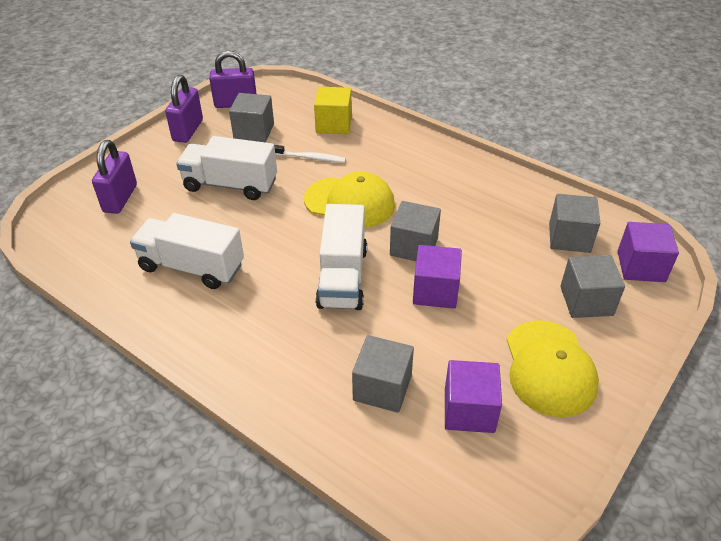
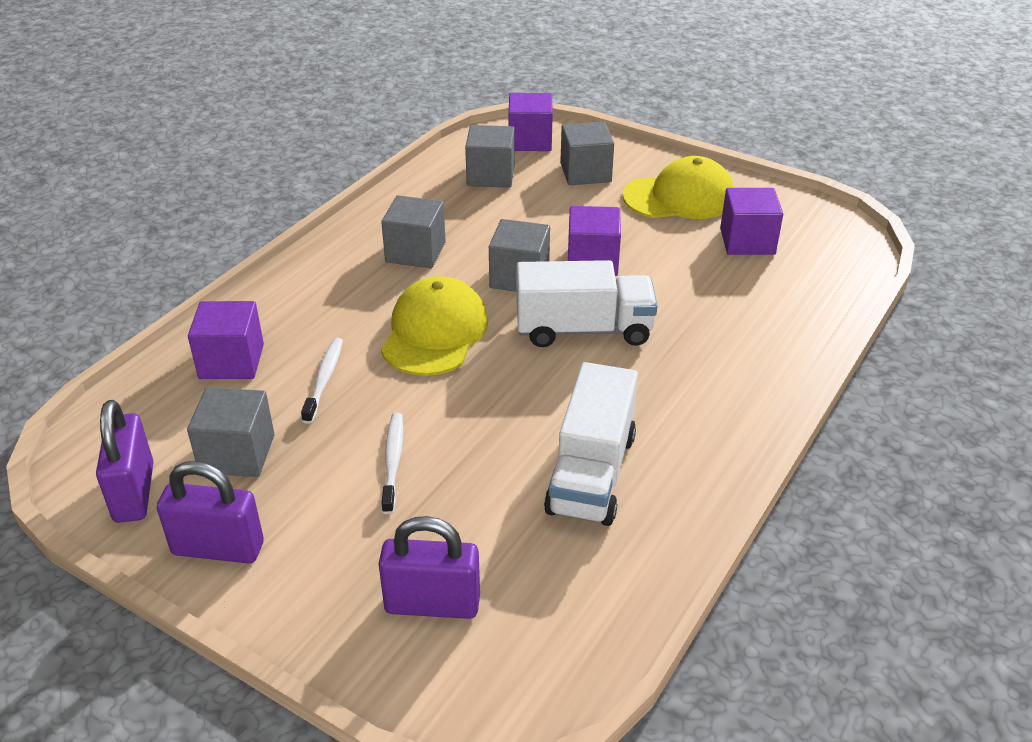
camera: 95 degrees left, 5 degrees down
white truck [176,136,277,200] -> white toothbrush [382,413,403,514]
yellow cube [314,87,352,134] -> purple cube [188,301,264,379]
grey cube [352,335,414,413] -> grey cube moved to [381,195,446,268]

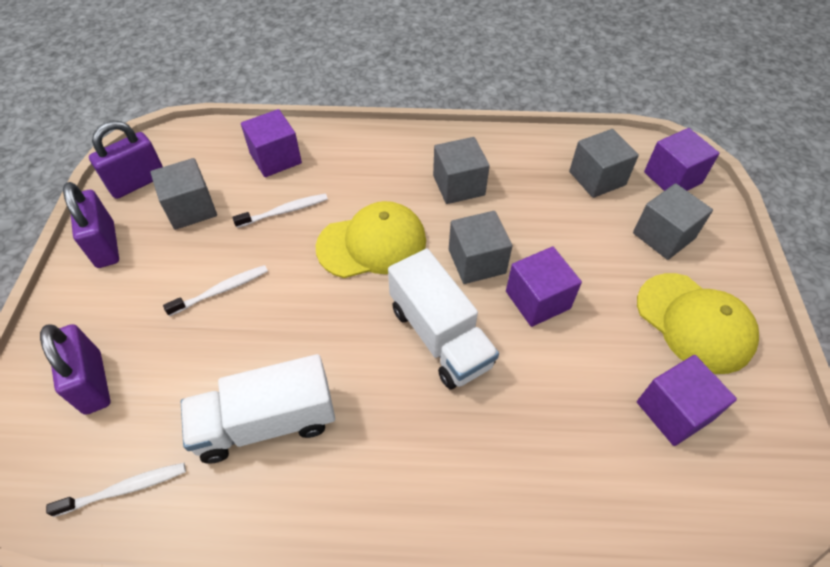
camera: 60 degrees right, 15 degrees up
none -> white toothbrush [46,463,186,517]

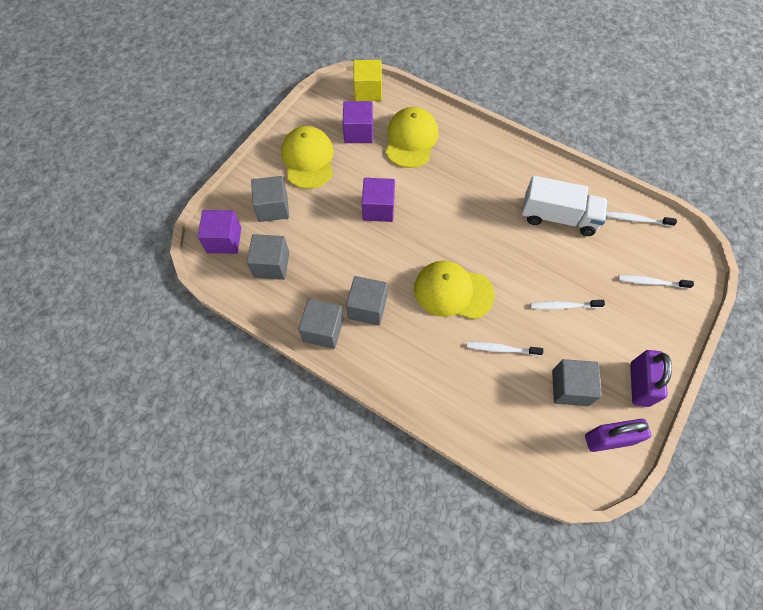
camera: 150 degrees left, 10 degrees up
purple padlock [40,324,110,415] -> white toothbrush [618,275,694,289]
purple cube [241,109,302,177] -> none
white truck [388,248,499,390] -> none
grey cube [449,211,512,284] -> grey cube moved to [298,299,343,349]
none -> yellow cube [353,60,382,101]
none -> yellow cap [386,107,438,168]

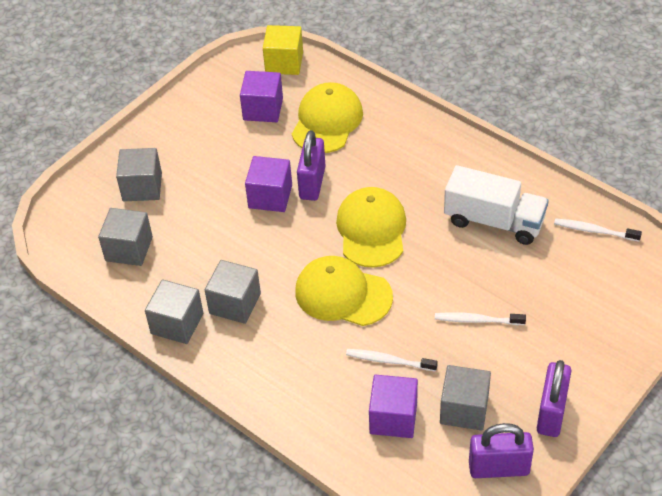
camera: 10 degrees right, 15 degrees down
purple cube [198,210,241,254] -> purple cube moved to [369,375,418,438]
yellow cap [281,126,333,189] -> yellow cap moved to [336,187,406,268]
white toothbrush [618,275,694,289] -> none
none -> purple padlock [297,130,325,201]

